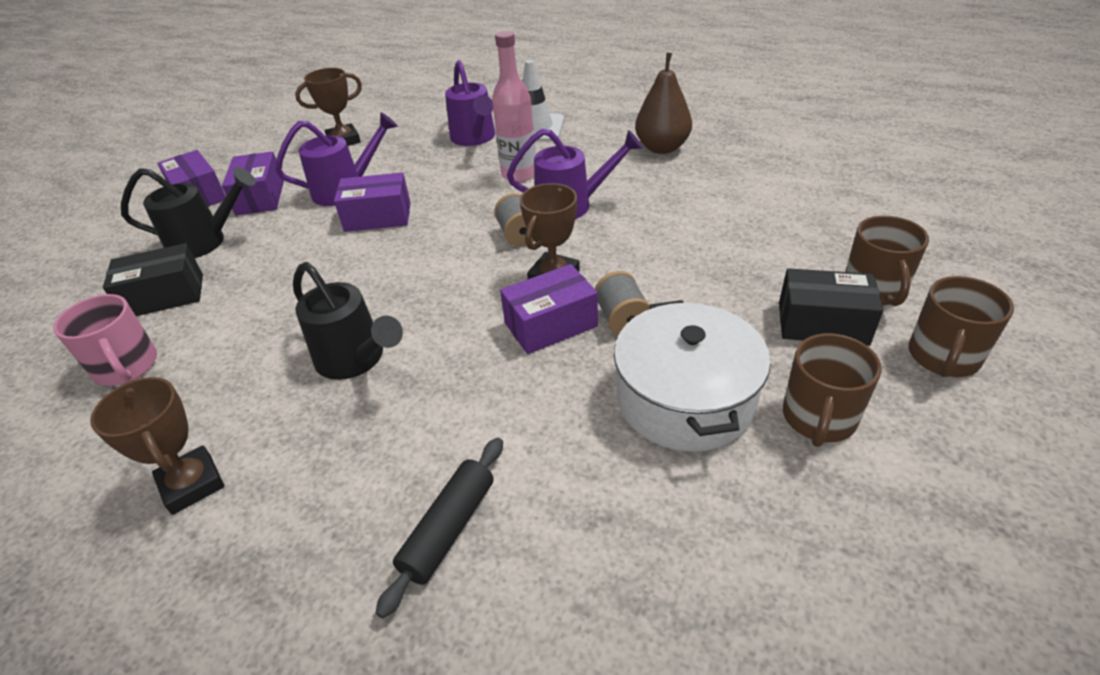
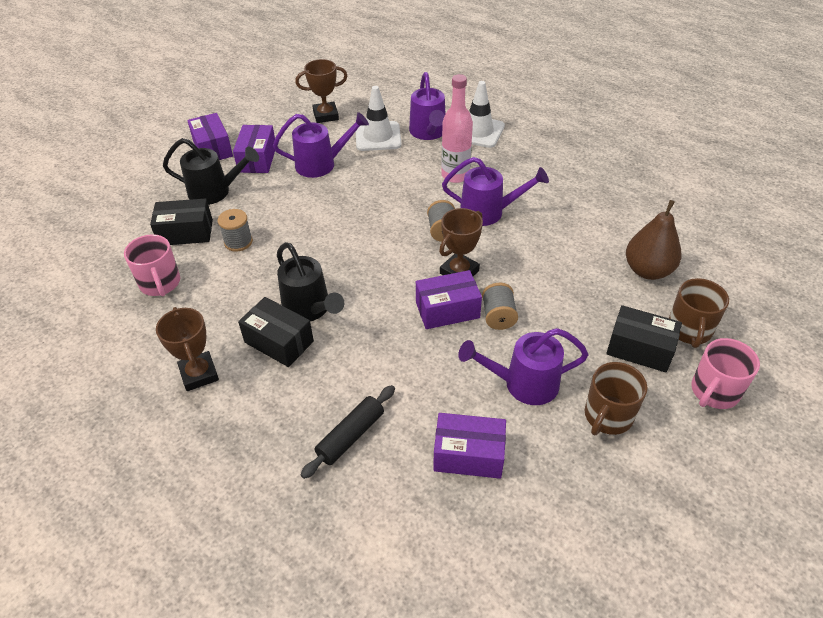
camera: 10 degrees right, 5 degrees up
purple box [334,172,410,232] -> purple box moved to [433,413,506,479]
white pot [614,300,771,452] -> purple watering can [458,328,589,405]
brown pear [635,53,692,154] -> brown pear moved to [626,200,681,280]
brown mug [909,276,1014,377] -> pink mug [691,338,760,409]
none -> grey spool [218,209,253,252]
none -> black box [238,297,314,367]
none -> white traffic cone [356,86,402,151]

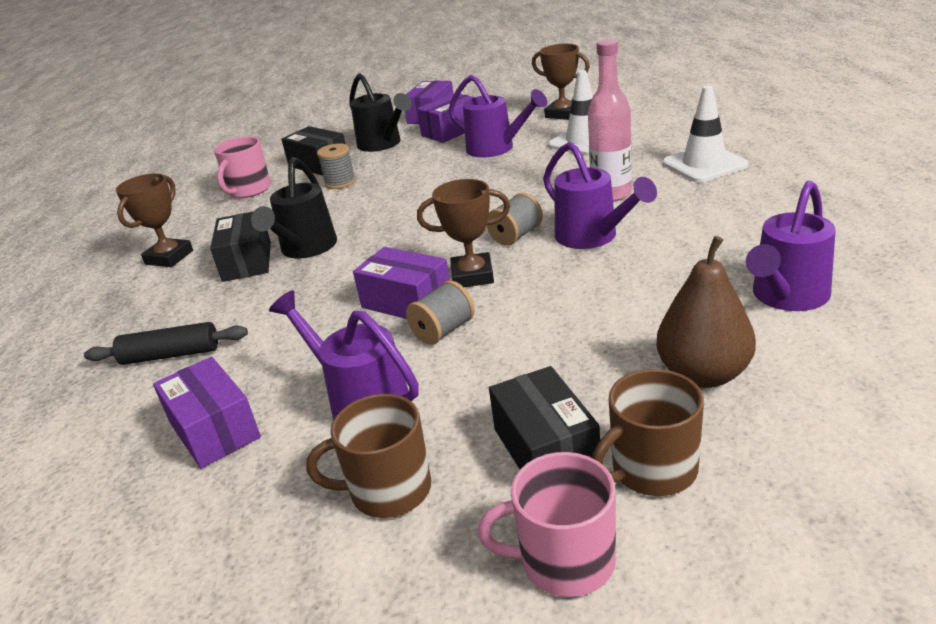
camera: 50 degrees right, 15 degrees down
purple watering can [409,72,446,140] -> purple watering can moved to [746,181,836,311]

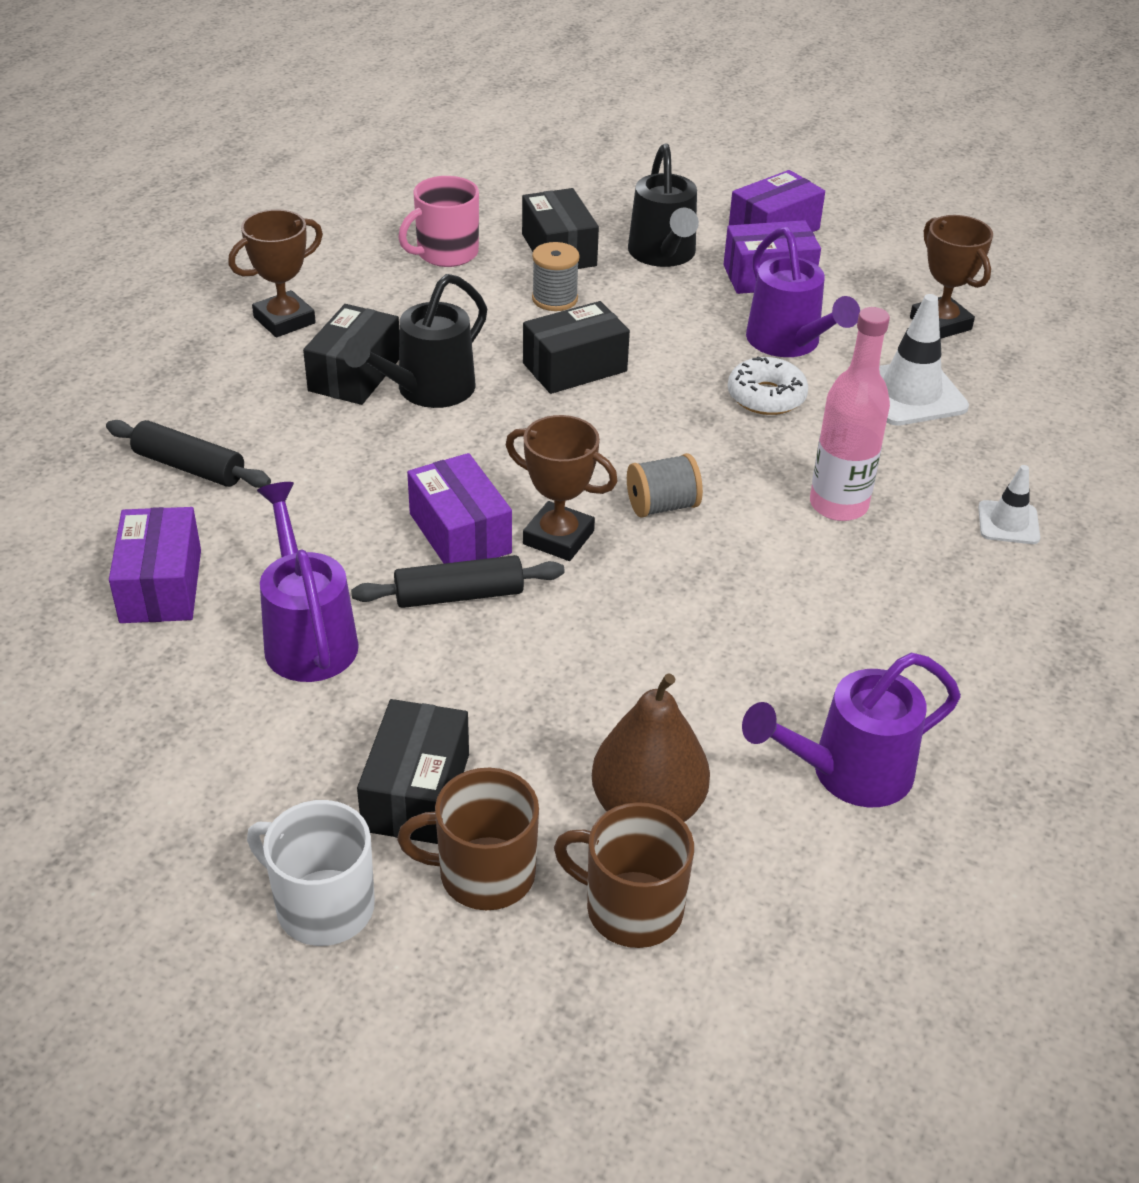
camera: 25 degrees right, 10 degrees up
brown mug [306,394,431,518] -> brown mug moved to [554,802,694,948]
grey spool [406,280,475,345] -> black rolling pin [351,555,565,608]
pink mug [477,452,616,597] -> white mug [247,800,375,946]
purple watering can [543,142,657,249] -> none
white traffic cone [662,86,749,182] -> white traffic cone [978,465,1040,544], size x0.58
none -> black box [523,301,630,394]
none -> white donut [728,357,808,415]

